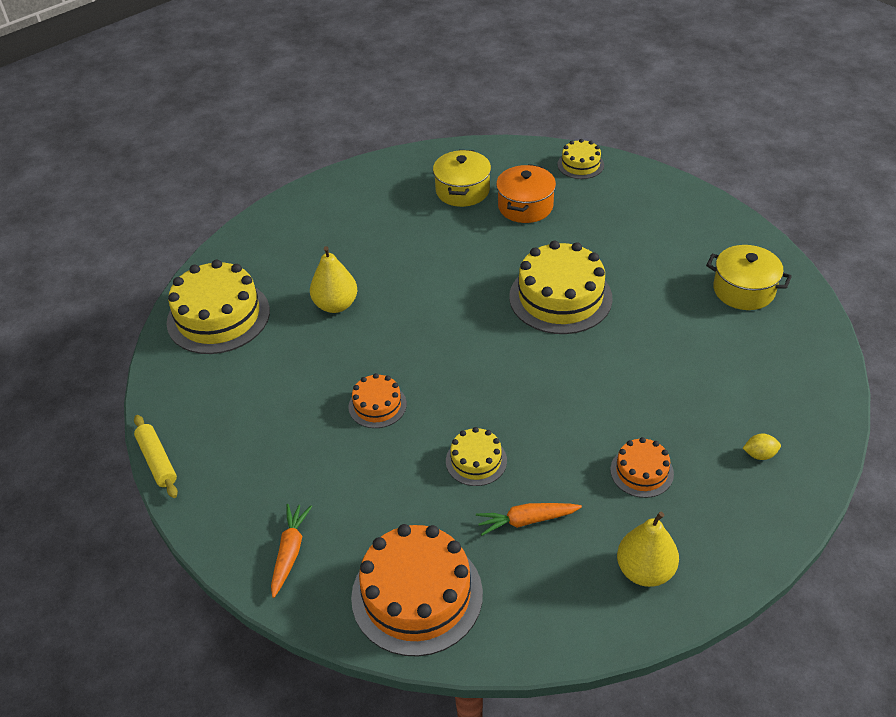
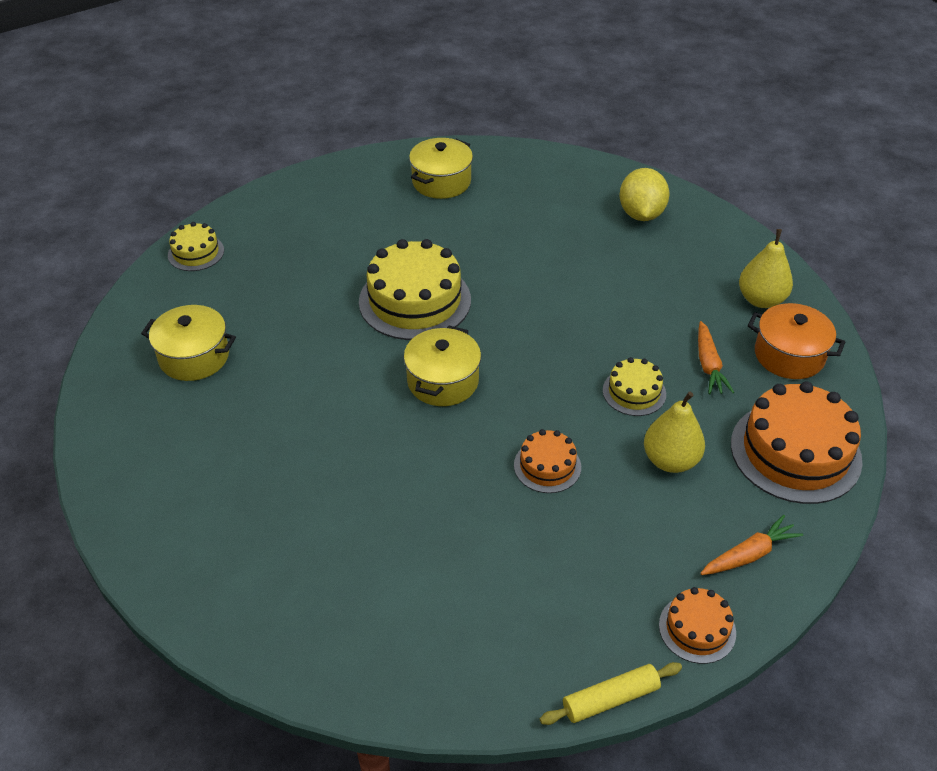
camera: 85 degrees left, 0 degrees up
yellow cake [167,260,270,354] -> none
orange carrot [271,504,312,598] -> orange carrot turned 135 degrees clockwise [700,515,803,575]
yellow pear [310,246,357,313] -> yellow pear moved to [644,392,705,473]
orange pot [496,164,556,223] -> orange pot moved to [748,303,845,379]
orange cake [610,437,674,498] -> orange cake moved to [659,587,736,664]
yellow lemon [743,434,781,460] -> yellow lemon [619,168,669,221], size x2.15
none -> yellow pot [404,326,481,406]

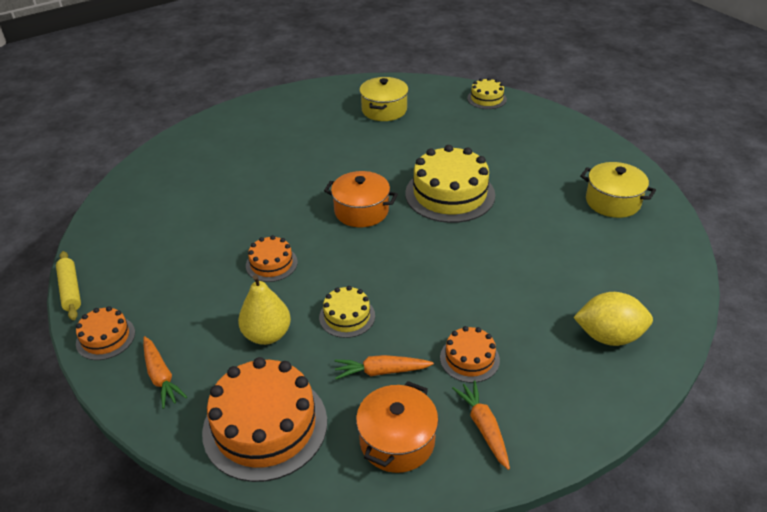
camera: 90 degrees right, 5 degrees down
yellow pot [404,326,481,406] -> orange pot [324,171,398,227]
yellow pear [739,229,793,308] -> orange carrot [452,380,510,470]
none -> orange cake [440,326,500,383]

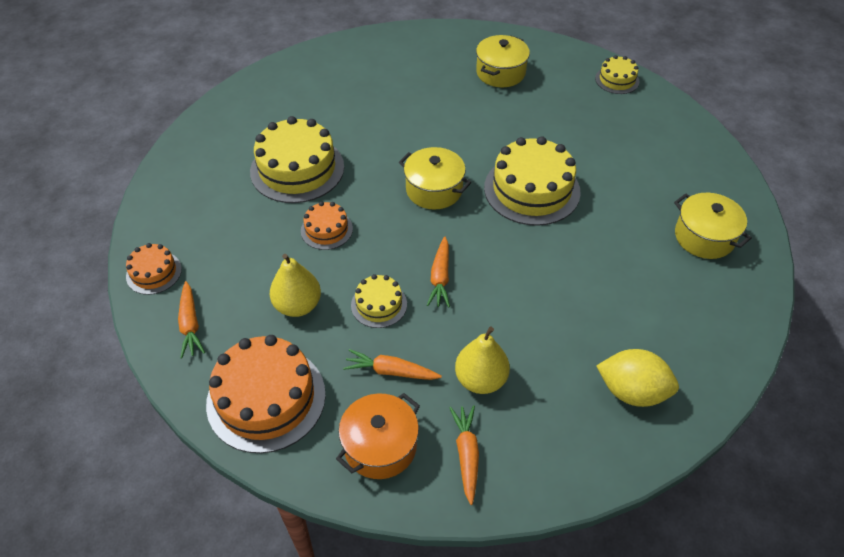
camera: 15 degrees right, 10 degrees up
yellow rolling pin [56,251,81,320] -> none
orange pot [324,171,398,227] -> yellow pot [399,147,471,210]
orange cake [440,326,500,383] -> yellow pear [455,327,510,394]
none -> yellow cake [250,116,344,203]
none -> orange carrot [427,236,450,307]

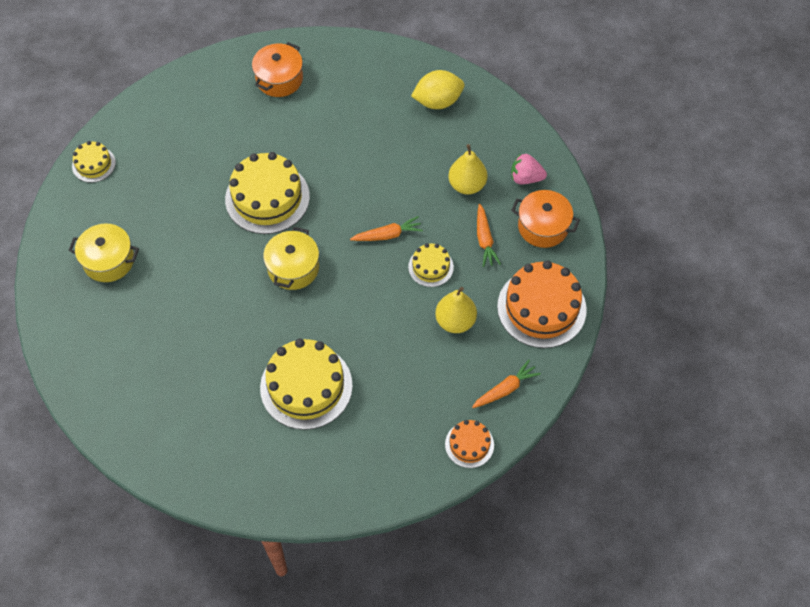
camera: 110 degrees left, 10 degrees up
orange cake [301,202,353,250] -> none
orange carrot [450,405,479,505] -> pink strawberry [511,154,547,184]
yellow lemon [596,349,679,407] -> yellow lemon turned 75 degrees clockwise [411,70,465,109]
yellow pot [674,193,752,259] -> orange pot [252,42,303,97]

